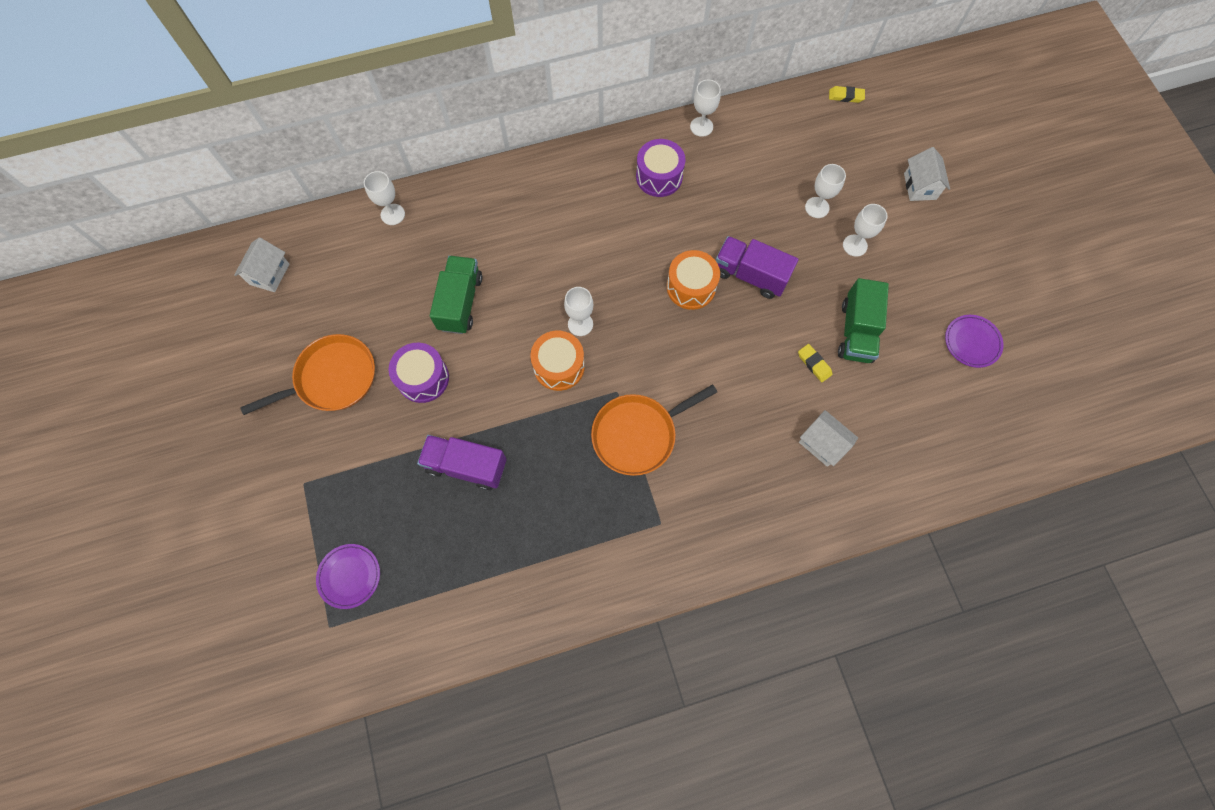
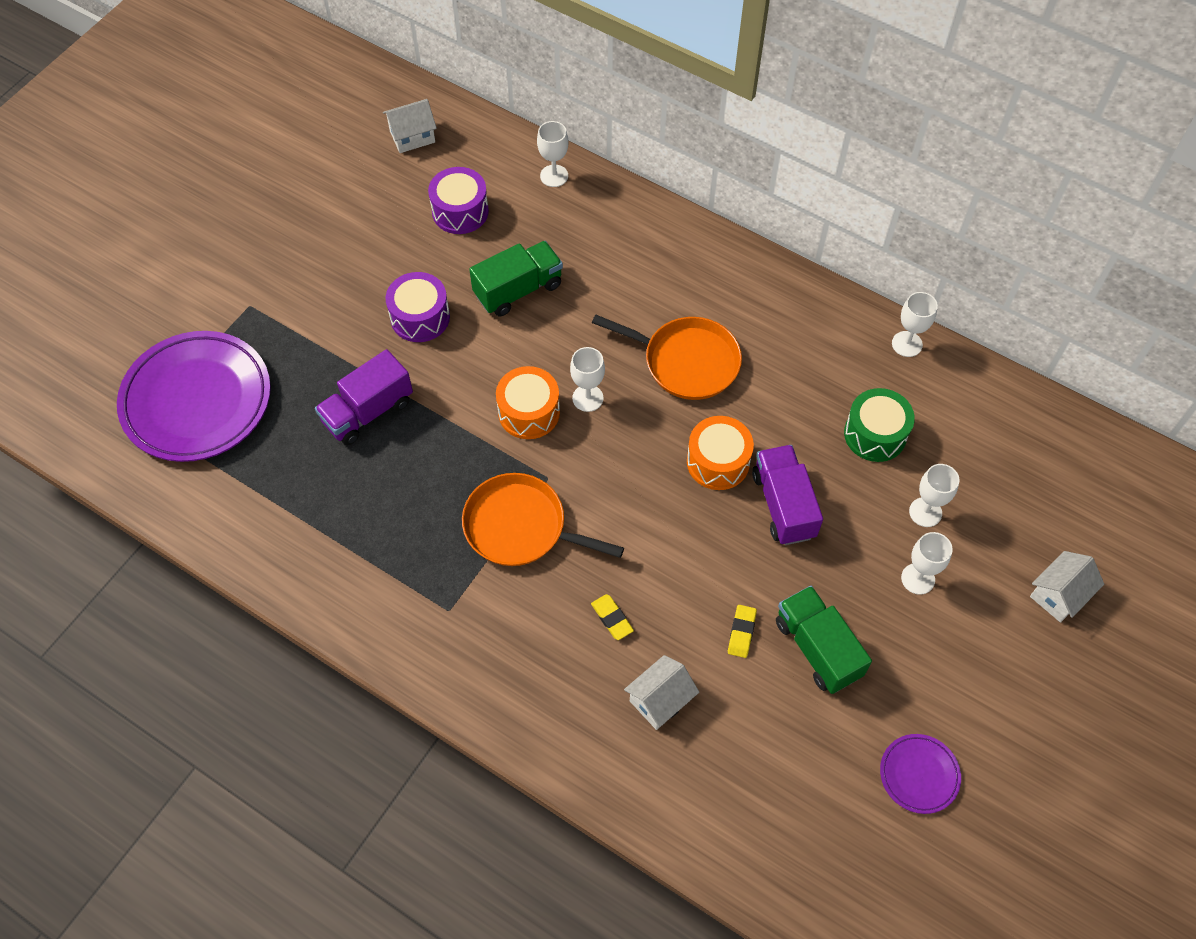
camera: 50 degrees right, 10 degrees down
orange pan [240,334,375,415] -> orange pan moved to [592,314,742,400]
purple plate [316,544,380,609] -> purple plate [117,331,271,462], size x2.18
purple truck [417,435,507,490] -> purple truck turned 105 degrees counterclockwise [315,349,413,445]
purple drum [636,139,685,197] -> purple drum moved to [428,167,489,234]
white house [799,410,858,467] -> white house turned 45 degrees clockwise [624,655,699,730]
yellow eraser [829,86,865,103] -> yellow eraser moved to [591,594,634,640]
green truck [838,278,889,363] -> green truck turned 90 degrees clockwise [776,586,872,694]
none -> green drum [844,388,915,462]

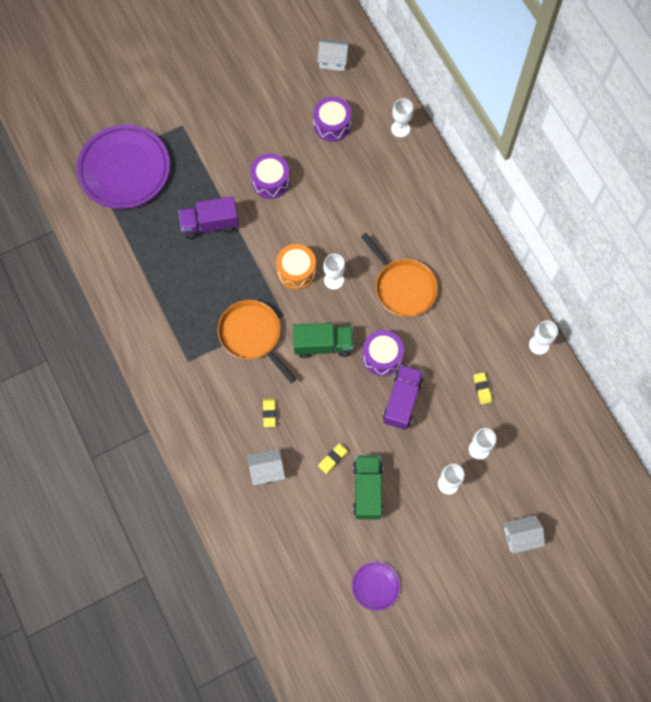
camera: 30 degrees right, 10 degrees up
green truck [469,241,563,317] -> green truck moved to [293,323,354,358]
orange drum [687,416,754,490] -> purple drum [362,330,404,376]
green drum [844,388,915,462] -> yellow eraser [473,372,492,404]

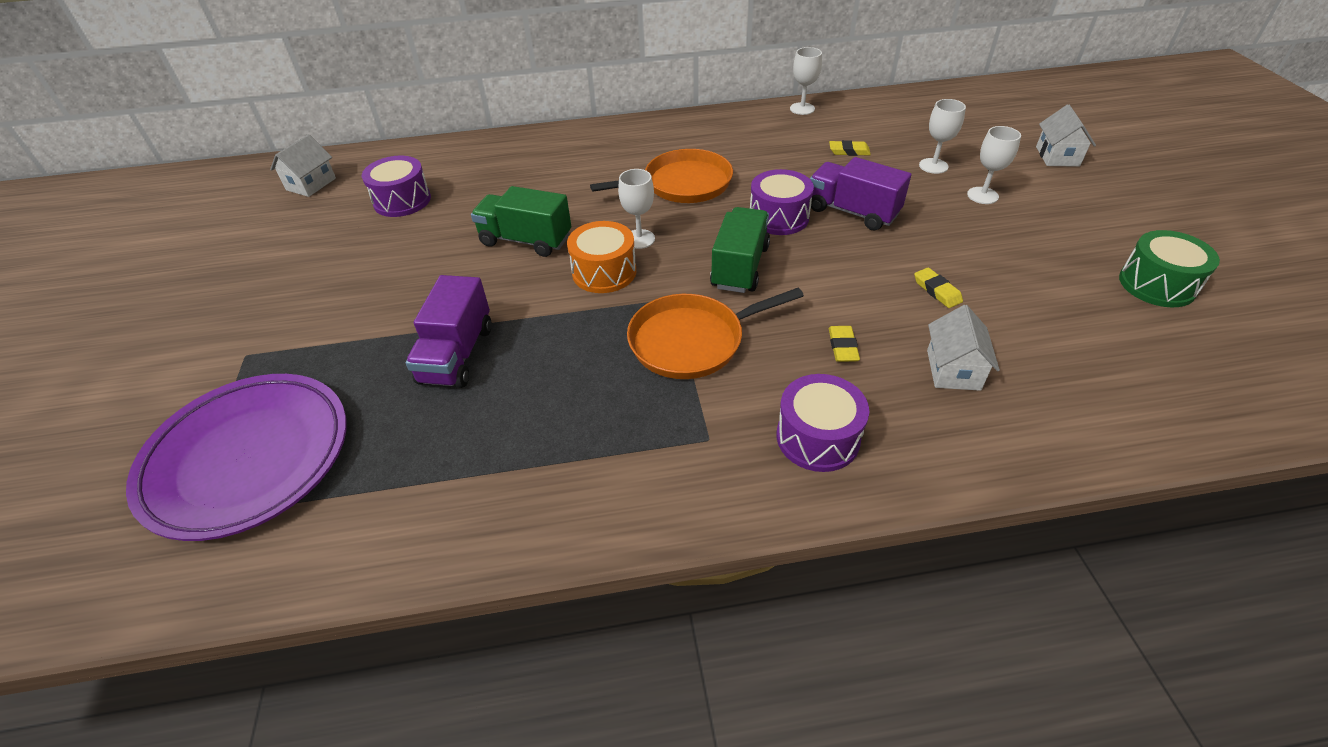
camera: 70 degrees left, 25 degrees down
purple drum [250,154,290,199] -> purple drum moved to [777,374,869,472]
yellow eraser [263,398,276,427] -> yellow eraser turned 75 degrees clockwise [829,326,860,362]
purple plate [352,562,400,611] -> green drum [1119,230,1220,307]
green truck [353,455,383,519] -> green truck moved to [471,186,571,257]
white goblet [391,98,413,137] -> none

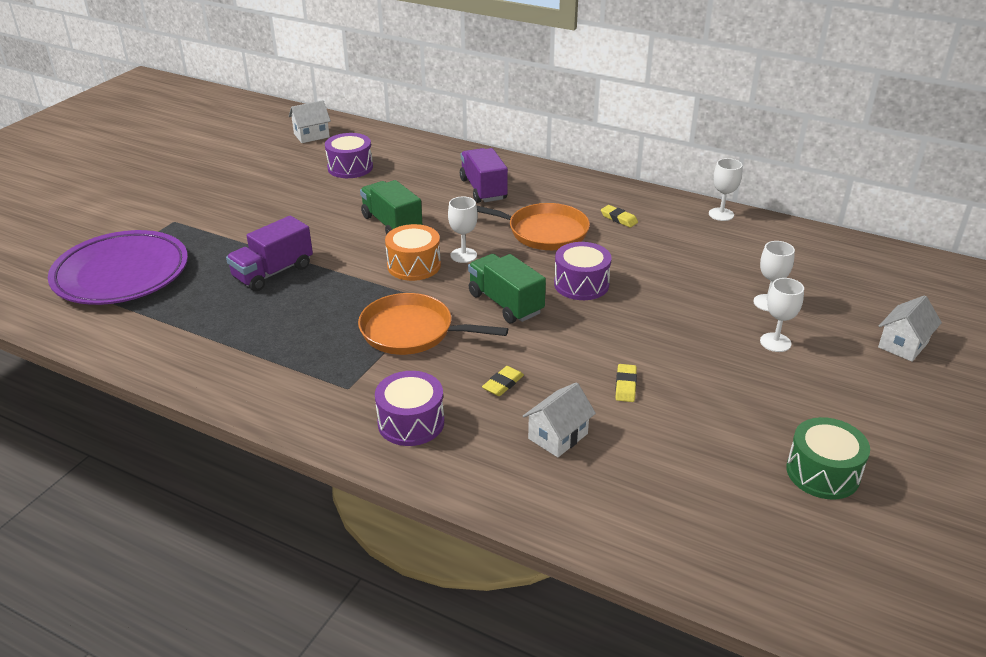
camera: 35 degrees right, 10 degrees down
green truck [710,207,770,293] -> green truck turned 90 degrees counterclockwise [468,254,546,323]
purple truck [809,157,911,231] -> purple truck moved to [460,148,508,203]
yellow eraser [829,140,871,156] -> yellow eraser moved to [601,205,638,227]

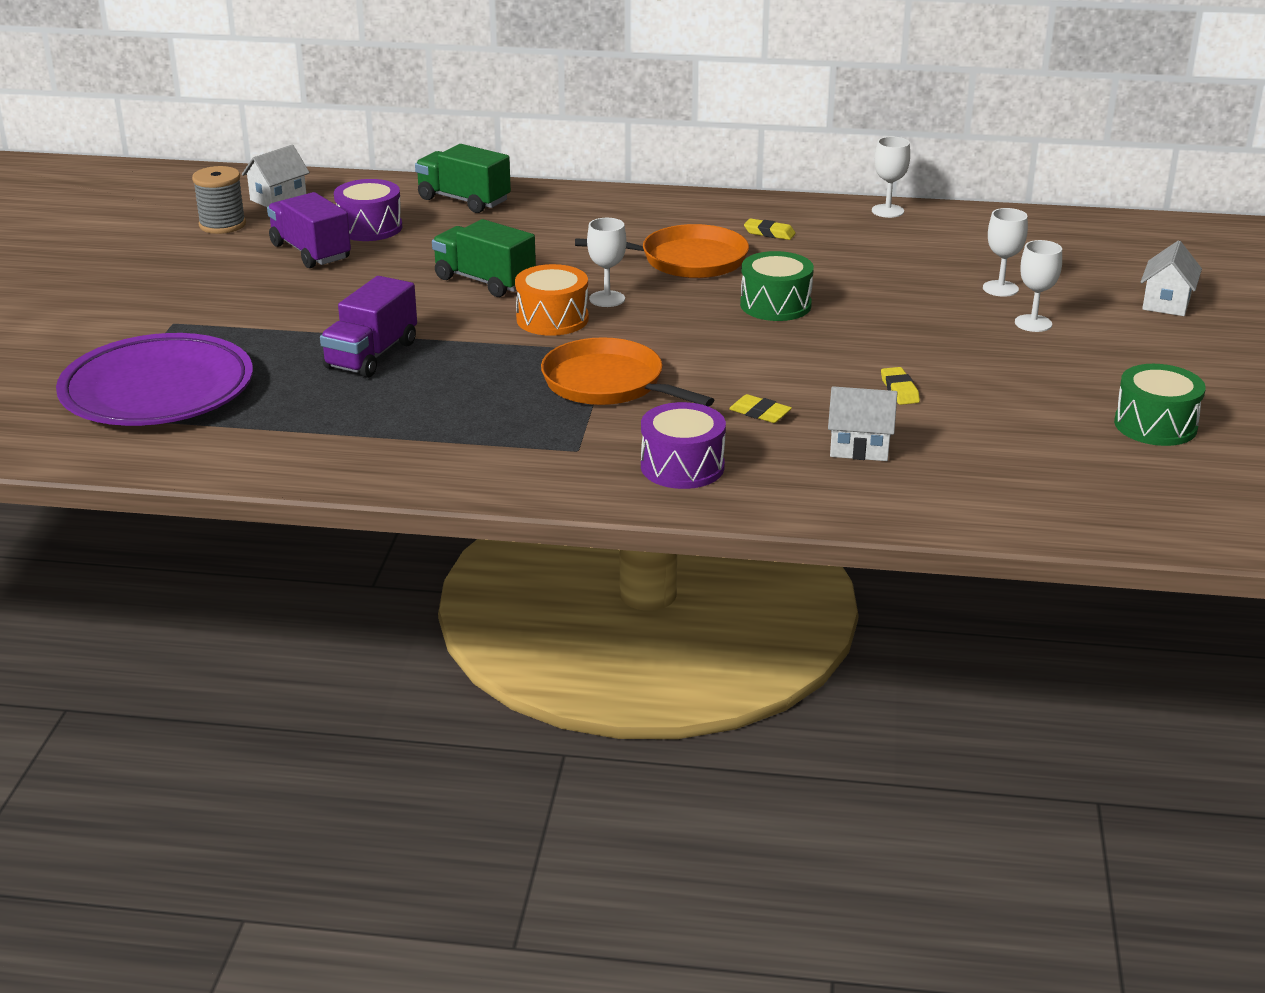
camera: 20 degrees left, 5 degrees down
orange pan [358,293,508,355] -> orange pan turned 45 degrees clockwise [541,337,714,407]
purple truck [460,148,508,203] -> purple truck moved to [267,192,351,268]
green truck [468,254,546,323] -> green truck moved to [415,144,511,213]
yellow eraser [482,366,524,396] -> yellow eraser turned 75 degrees counterclockwise [729,394,792,423]
white house [523,382,596,457] -> white house turned 75 degrees clockwise [828,386,897,461]
purple drum [554,242,612,300] -> green drum [740,251,814,321]
none -> grey spool [192,166,246,234]

